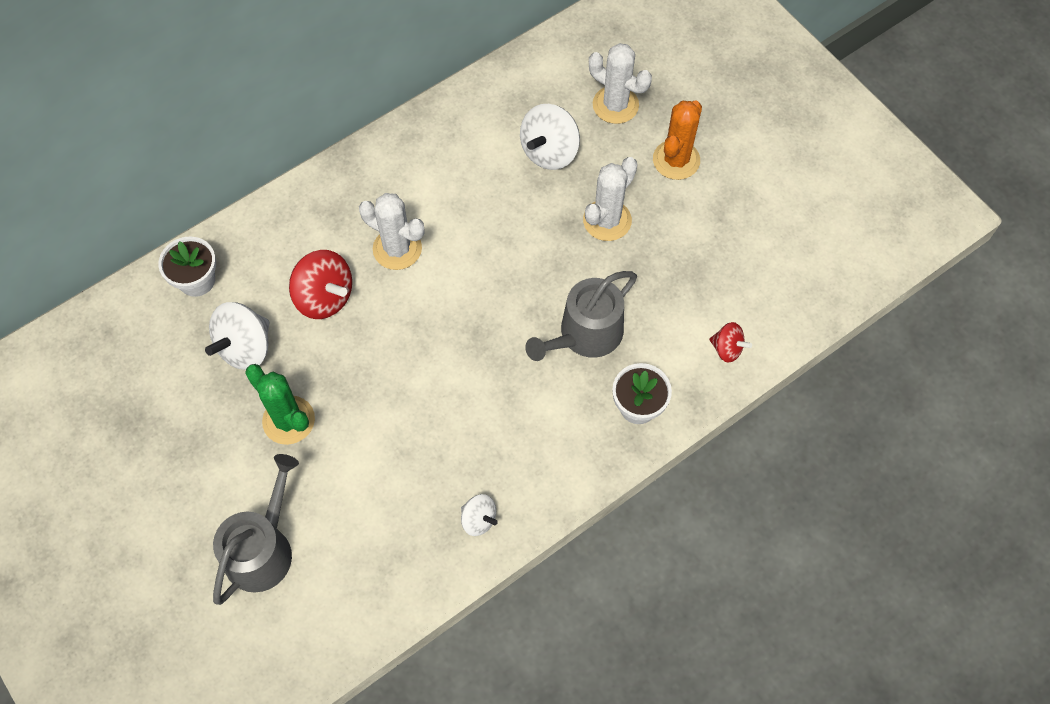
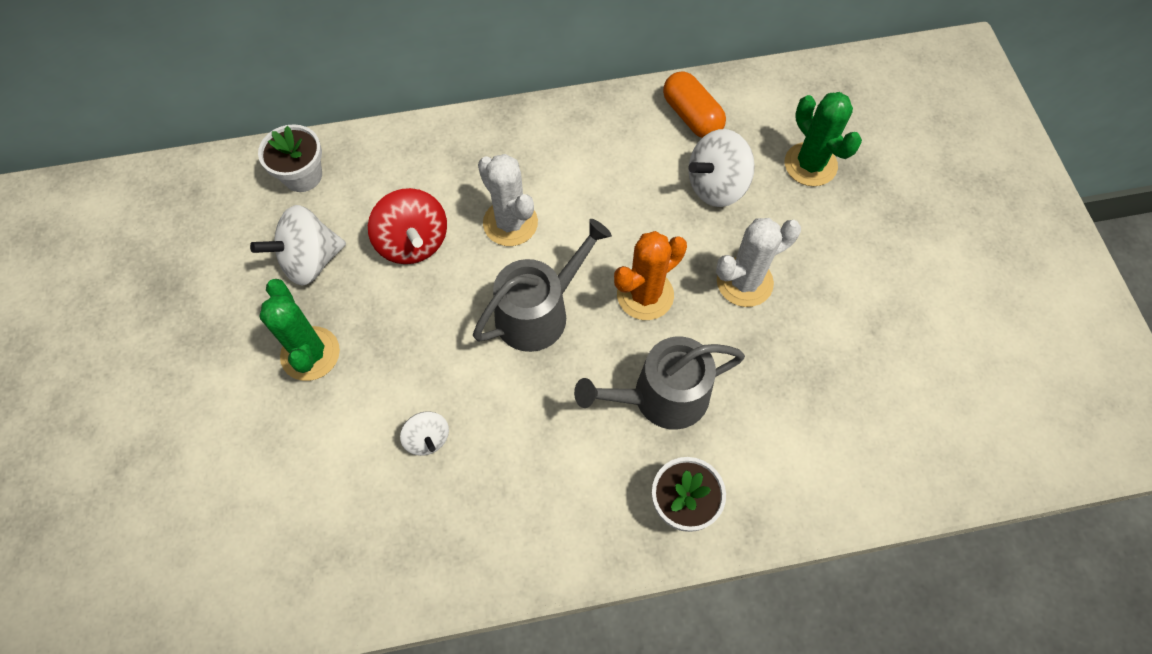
camera: 25 degrees right, 0 degrees up
grey watering can [213,454,299,605] -> grey watering can moved to [473,219,612,352]
white spinning top [461,494,498,536] -> white spinning top moved to [400,411,449,456]
white cactus [589,43,652,124] -> green cactus [785,92,862,186]
orange cactus [653,101,702,180] -> orange cactus moved to [614,231,687,320]
red spinning top [709,322,752,363] -> none
none -> orange capsule [663,71,726,138]

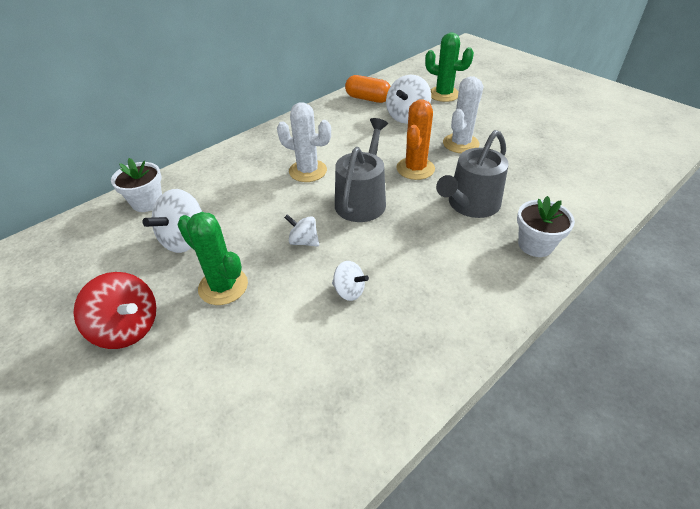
camera: 30 degrees left, 20 degrees down
red spinning top [368,188,447,264] -> red spinning top moved to [74,272,156,349]
none -> white spinning top [284,214,319,247]

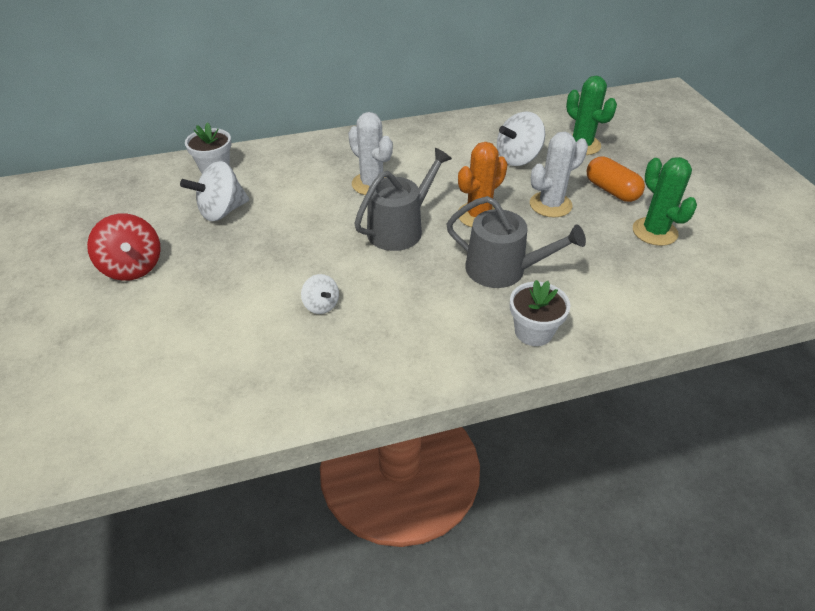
camera: 25 degrees right, 0 degrees up
green cactus [177,212,248,305] -> green cactus moved to [633,157,697,246]
white spinning top [284,214,319,247] -> none
orange capsule [345,75,391,103] -> orange capsule moved to [587,156,645,202]
grey watering can [436,130,509,218] -> grey watering can turned 135 degrees counterclockwise [446,196,586,288]

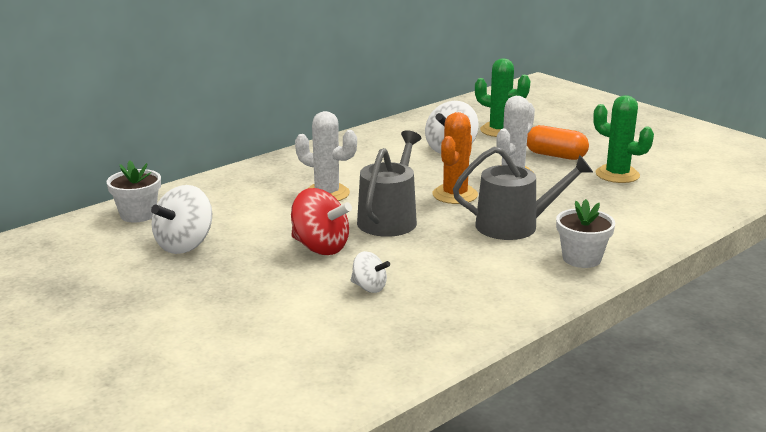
camera: 25 degrees left, 20 degrees down
red spinning top [87,213,161,281] -> red spinning top moved to [291,188,352,255]

